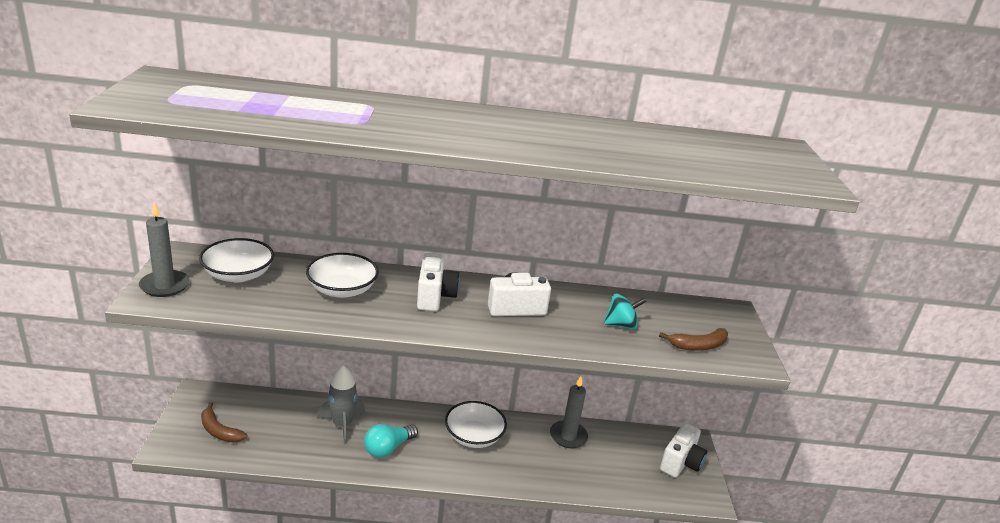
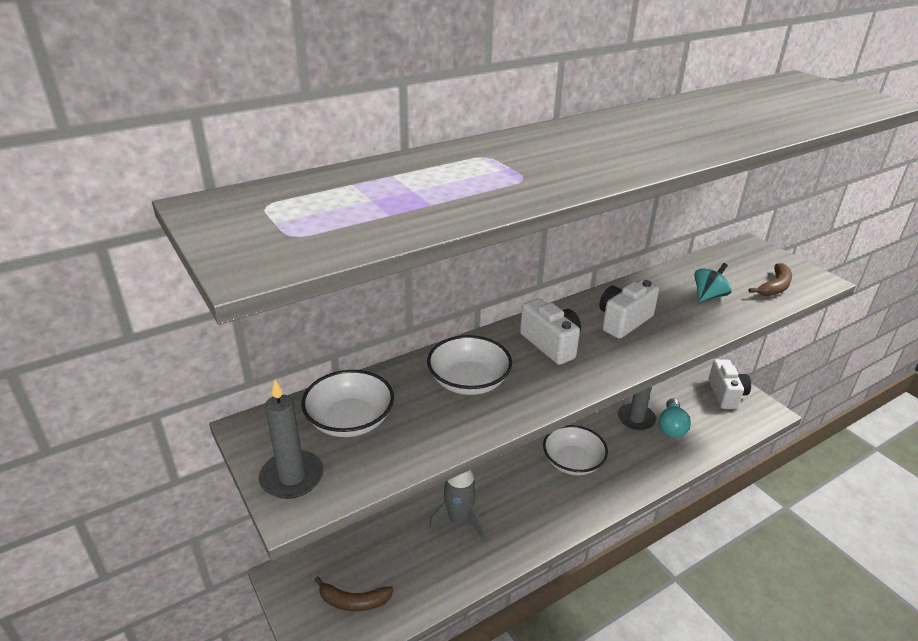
camera: 30 degrees left, 5 degrees up
turquoise light bulb [364,424,418,458] -> turquoise light bulb moved to [659,398,691,438]

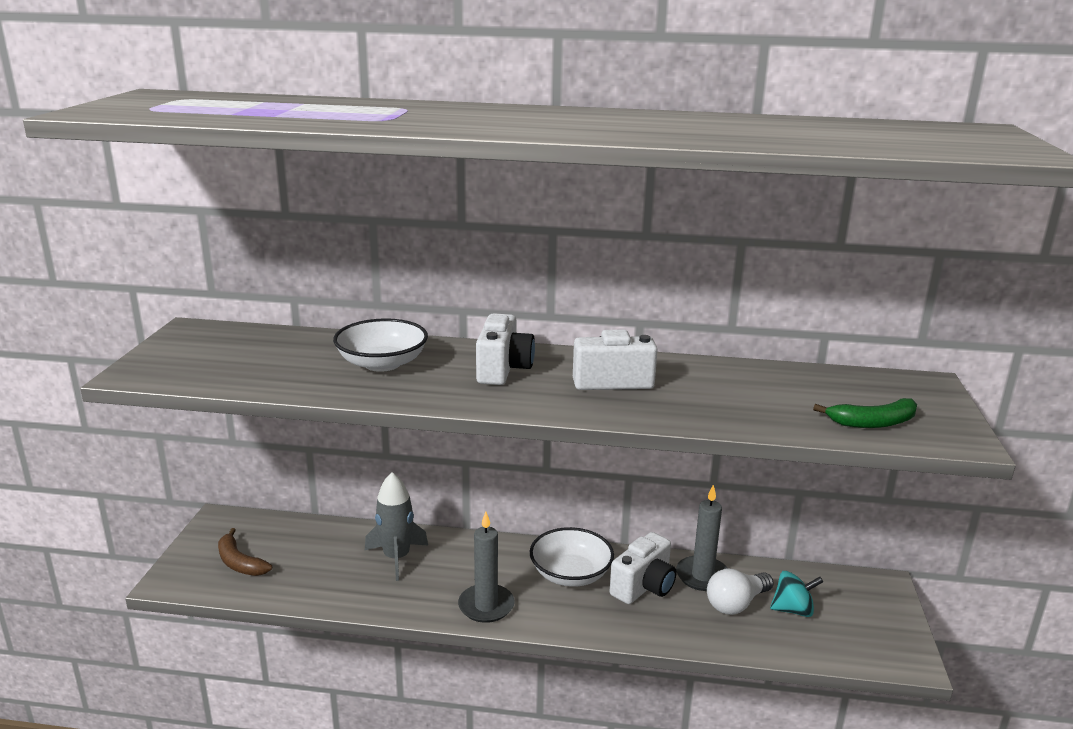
camera: 40 degrees right, 10 degrees down
grey candle [259,380,324,499] -> grey candle moved to [458,512,515,623]
white bowl [301,370,394,437] -> none
turquoise light bulb [659,398,691,438] -> white light bulb [707,569,774,615]
turquoise spinning top [694,263,732,302] -> turquoise spinning top moved to [770,571,823,617]
white camera [708,359,751,409] -> white camera moved to [610,532,677,604]
brown banana [749,263,792,296] -> green banana [813,398,917,428]

